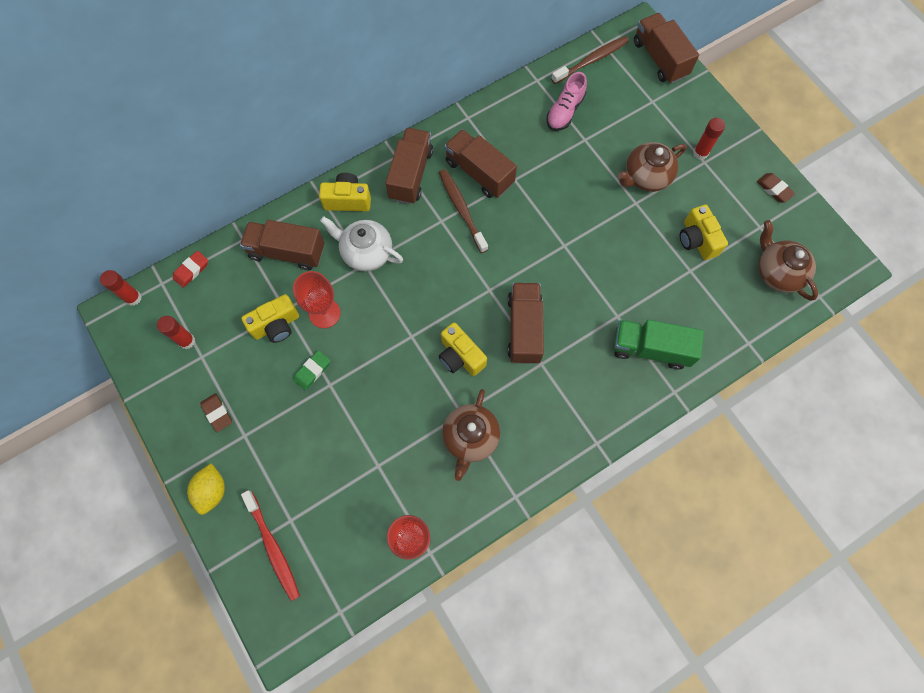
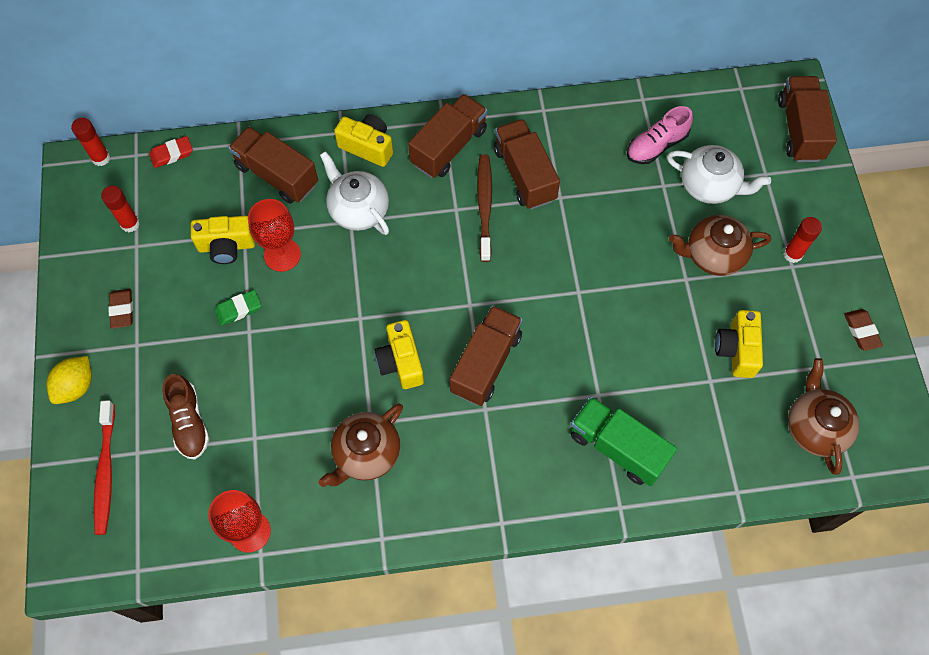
camera: 25 degrees right, 5 degrees down
brown toothbrush [551,36,629,84] -> none
none -> brown shoe [162,374,209,460]
none -> white teapot [667,145,771,204]

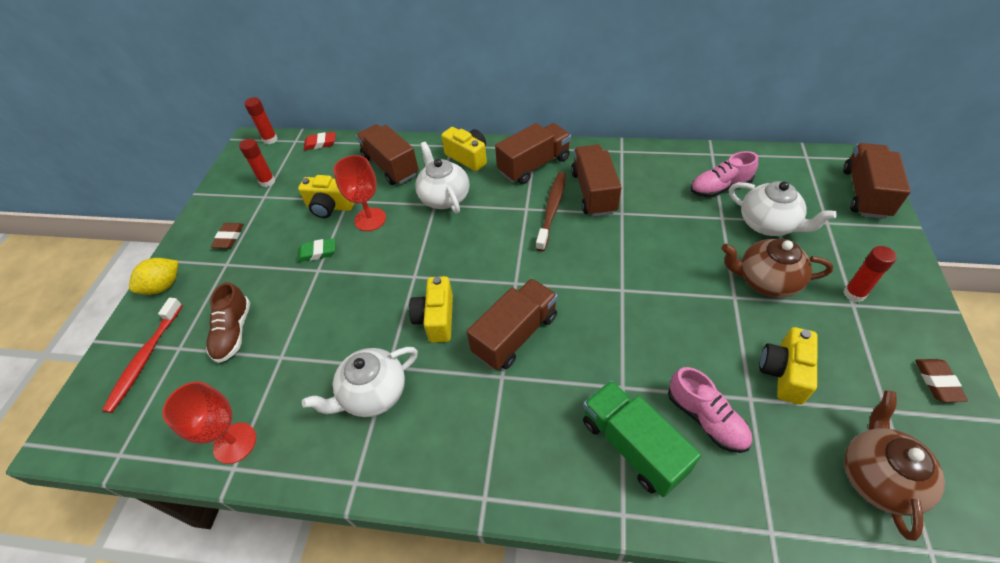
camera: 20 degrees right, 15 degrees down
brown teapot [319,404,403,487] -> white teapot [302,347,418,417]
none -> pink shoe [668,367,752,453]

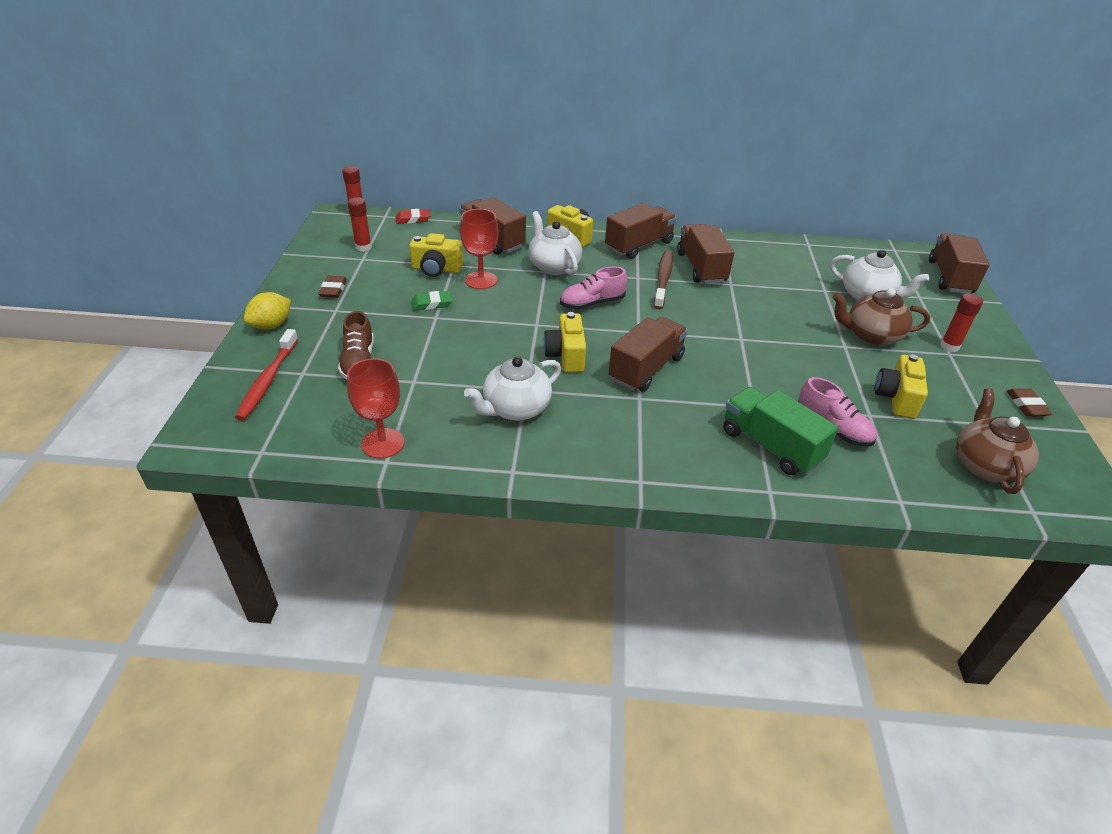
camera: 10 degrees left, 10 degrees down
pink shoe [690,151,758,198] -> pink shoe moved to [560,266,628,310]

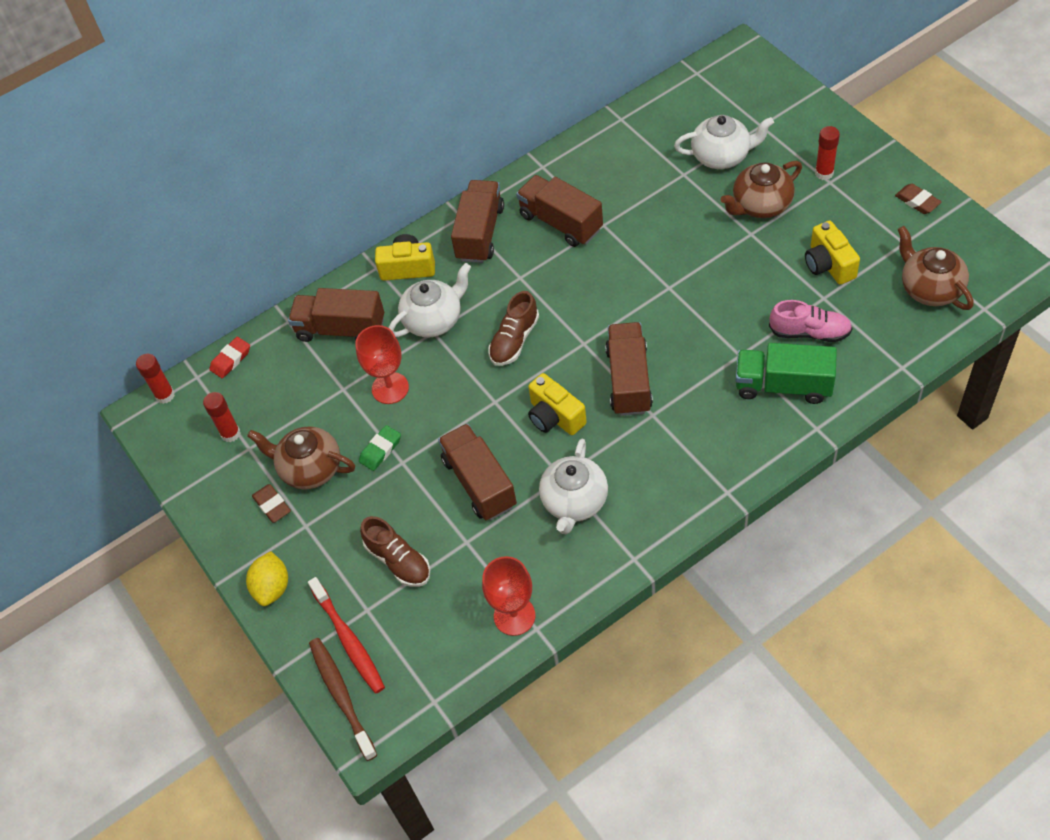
camera: 30 degrees left, 15 degrees up
yellow camera [409,233,463,277] -> none
white teapot [528,211,582,275] -> white teapot turned 120 degrees clockwise [389,263,471,337]
pink shoe [560,266,628,310] -> brown shoe [489,291,539,366]
brown toothbrush [654,250,673,309] -> brown toothbrush moved to [309,638,377,761]
brown truck [929,233,989,294] -> brown truck moved to [438,423,517,521]
none -> brown teapot [247,426,355,489]

